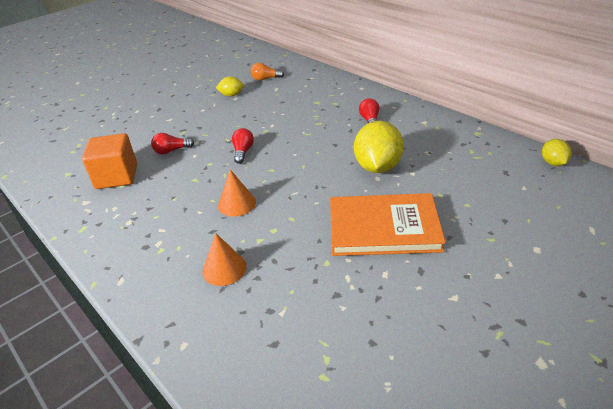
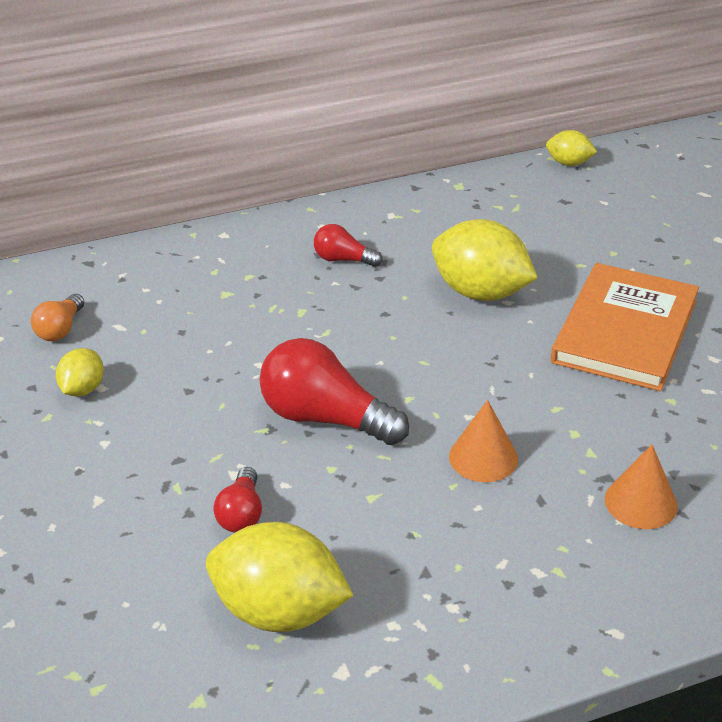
camera: 70 degrees left, 0 degrees up
orange cube [82,133,137,189] -> yellow lemon [206,522,354,632]
red light bulb [232,128,254,164] -> red light bulb [260,338,409,445], size x1.90

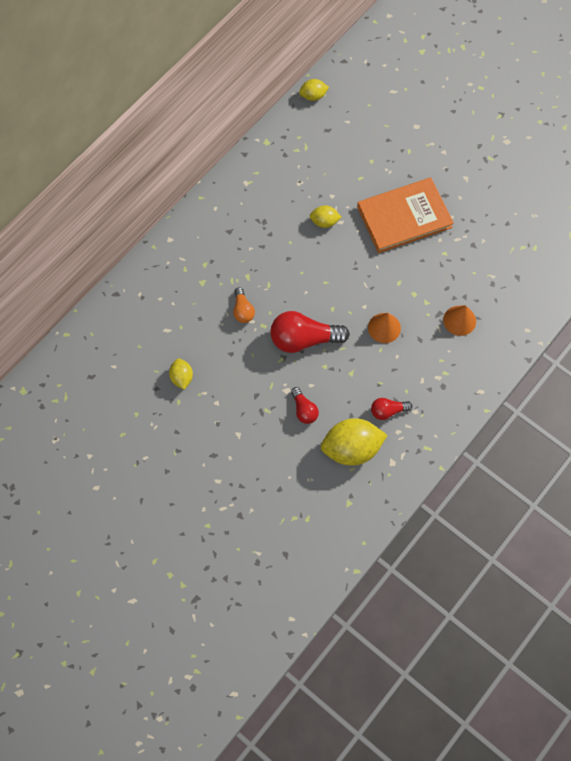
camera: 30 degrees left, 30 degrees up
orange light bulb [31,294,84,341] -> orange light bulb moved to [233,287,255,323]
red light bulb [314,224,383,267] -> red light bulb moved to [371,398,412,420]
yellow lemon [432,219,538,301] -> yellow lemon [310,205,341,228], size x0.52
orange book [551,263,699,391] -> orange book turned 75 degrees clockwise [357,178,454,253]

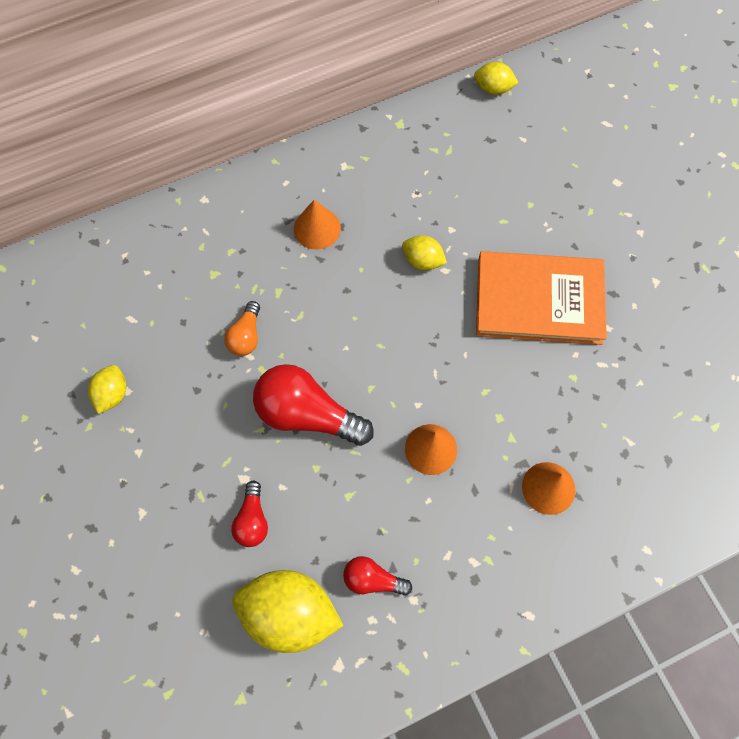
camera: 25 degrees right, 0 degrees up
none -> orange cone [294,200,341,250]

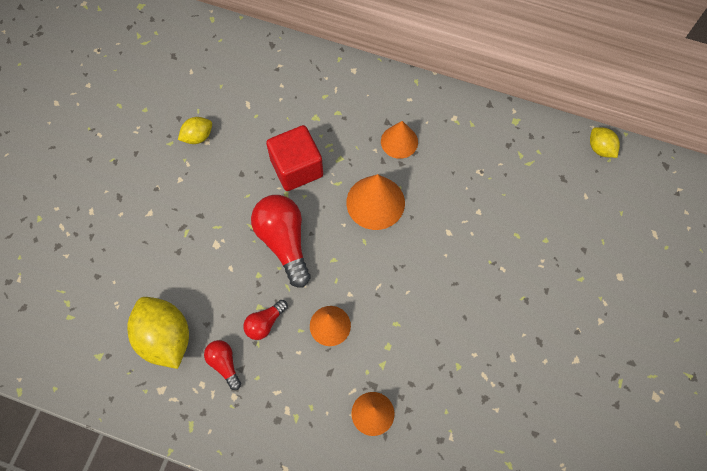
camera: 45 degrees right, 0 degrees up
orange light bulb [224,301,260,356] -> red cube [266,125,323,191]
red light bulb [231,481,268,547] -> red light bulb moved to [243,300,288,340]
yellow lemon [402,235,447,270] -> none
orange book [476,251,607,345] -> none
none -> orange cone [346,174,405,230]

